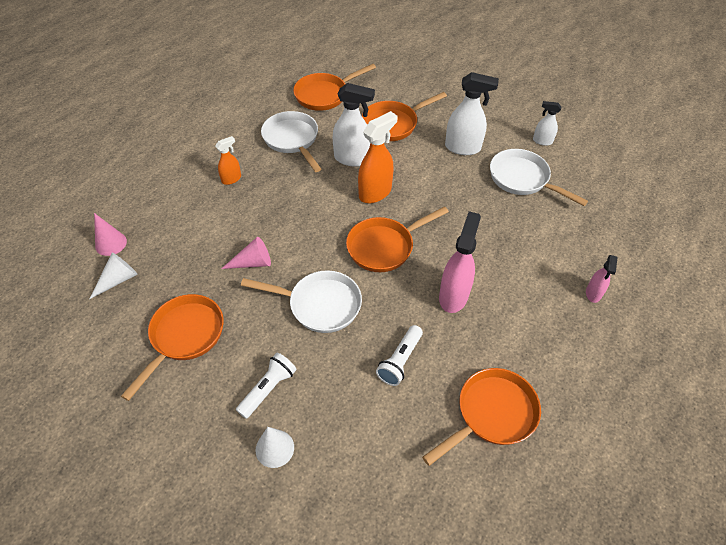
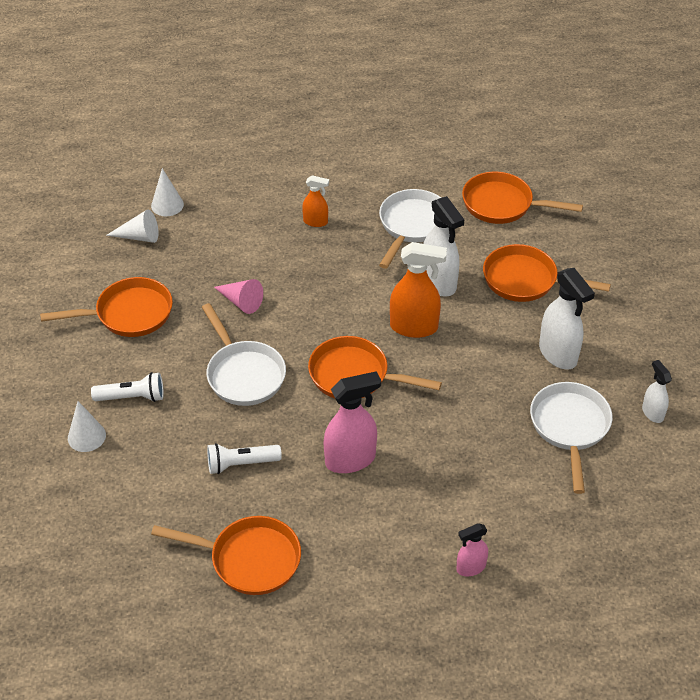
camera: 50 degrees right, 5 degrees down
pink cone [94,213,127,256] -> white cone [151,168,184,216]

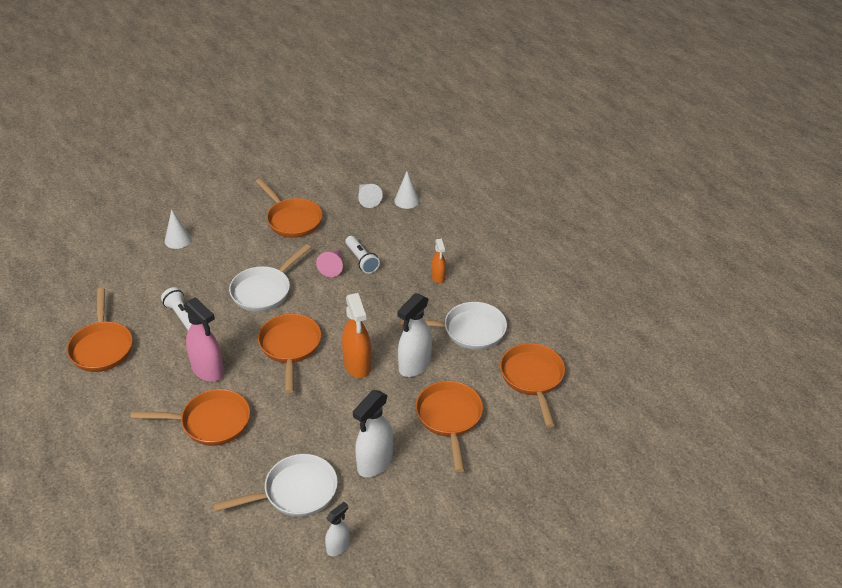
camera: 65 degrees right, 5 degrees down
white flashlight [91,372,164,402] -> white flashlight moved to [345,236,380,274]
pink spray bottle [456,523,488,576] -> none
none -> orange pan [130,389,250,446]

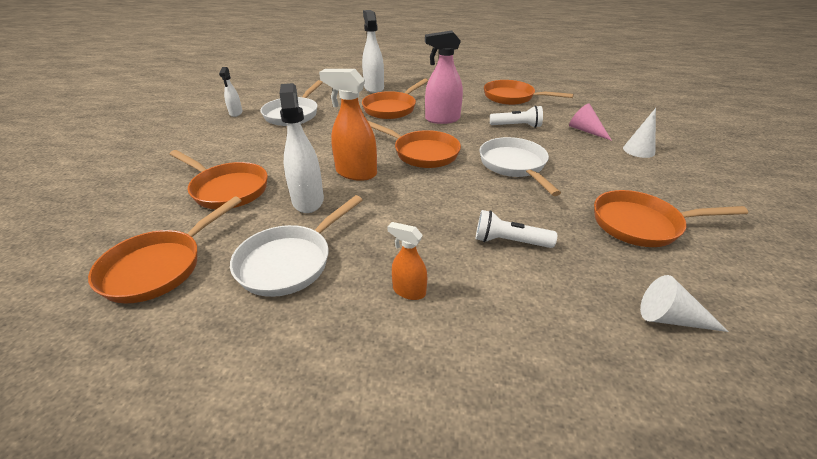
camera: 130 degrees right, 5 degrees down
pink cone [316,249,343,277] -> pink cone moved to [569,103,612,141]
white spray bottle [353,390,393,477] -> white spray bottle moved to [362,10,384,93]
white cone [394,171,419,209] -> none
orange pan [500,343,565,427] -> orange pan turned 90 degrees clockwise [88,196,242,303]

